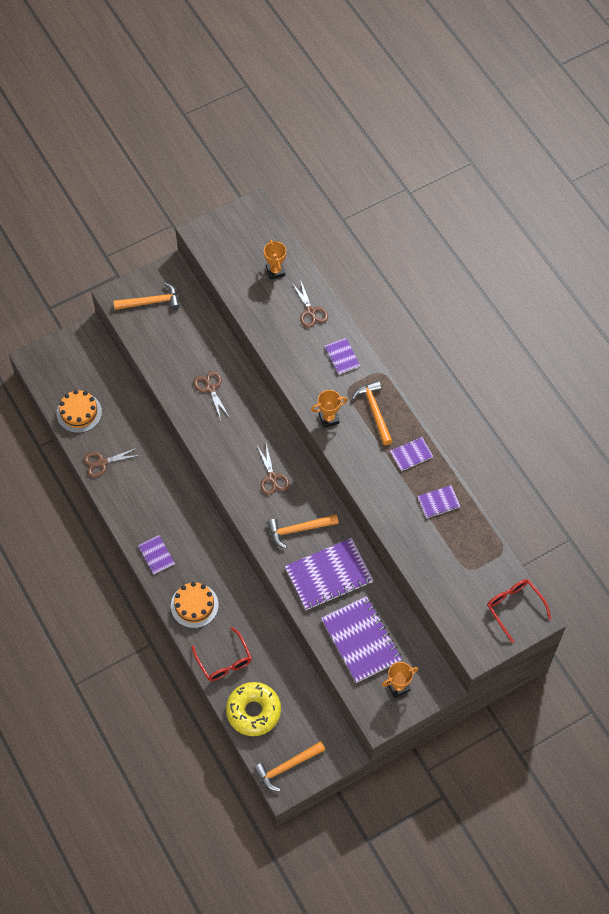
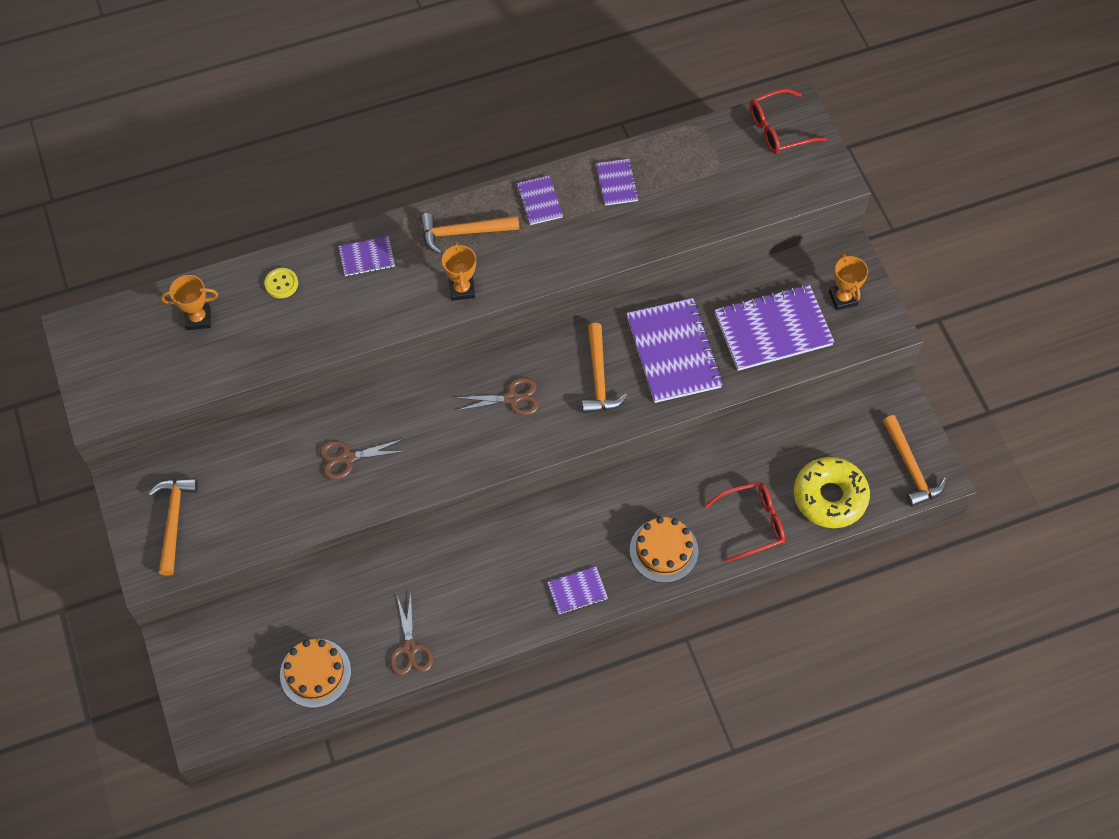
camera: 80 degrees left, 0 degrees up
brown scissors [292,279,328,328] -> yellow button [264,268,298,298]

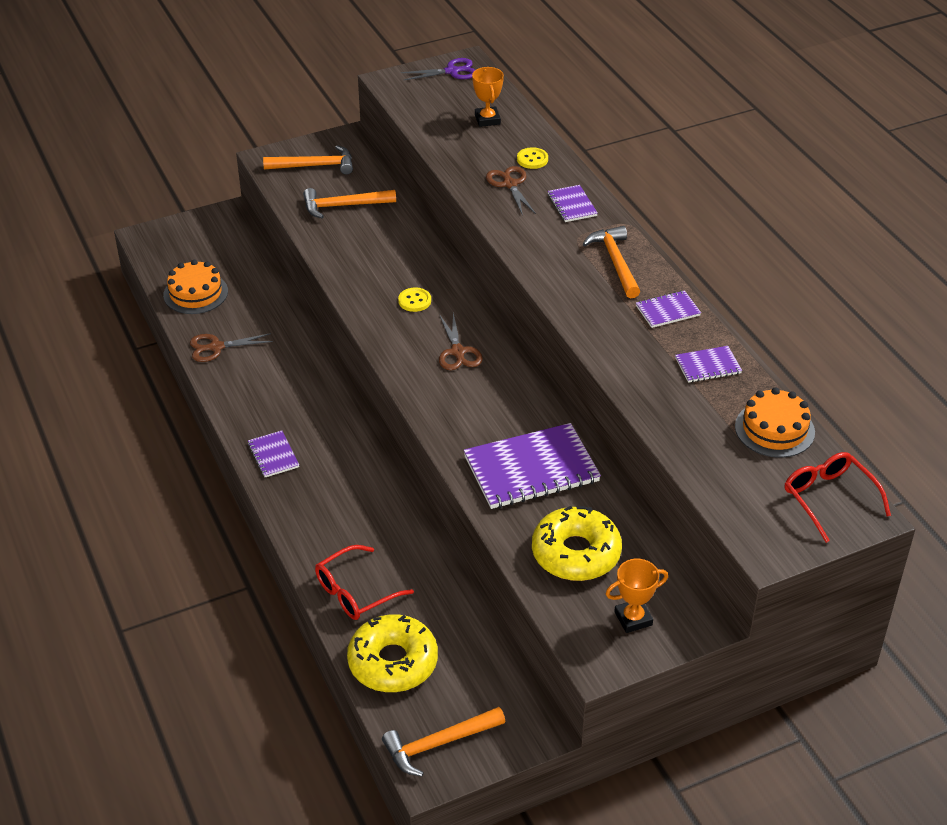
camera: 85 degrees right, 20 degrees down
brown scissors [320,439,405,480] -> brown scissors moved to [486,166,536,216]
orange trophy [442,241,476,301] -> none
orange hammer [582,323,627,414] -> orange hammer moved to [303,188,396,218]
orange cake [630,517,698,583] -> orange cake moved to [735,387,815,458]
red glasses [705,482,785,562] -> red glasses turned 75 degrees clockwise [315,545,414,620]
purple notebook [715,285,834,371] -> yellow donut [532,506,622,581]
none -> yellow button [398,287,431,312]
none -> purple scissors [401,58,475,81]

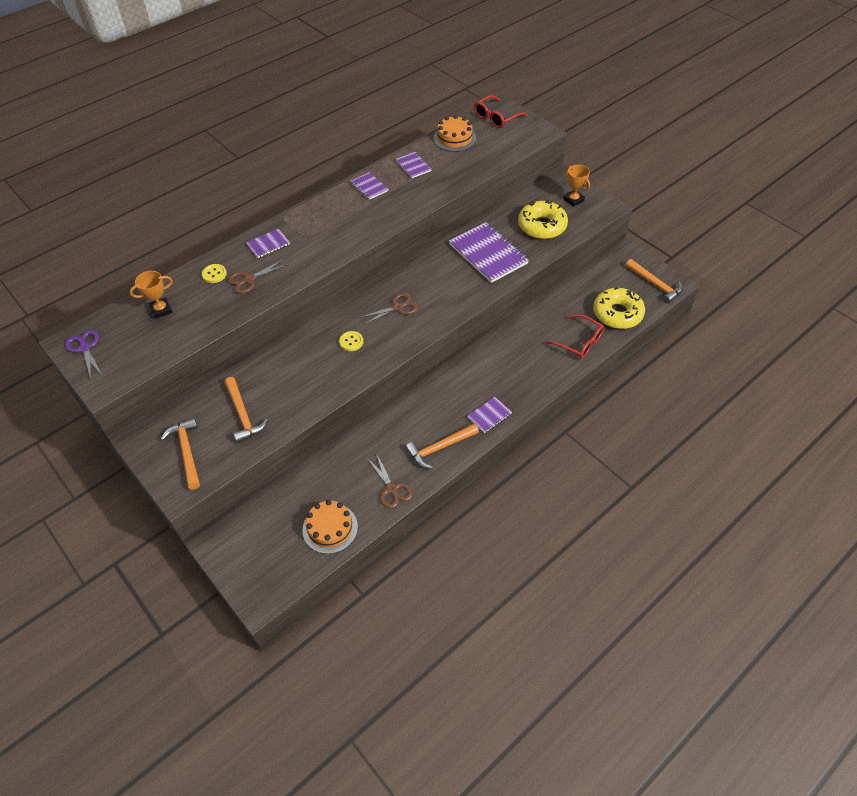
camera: 105 degrees left, 10 degrees up
orange hammer [583,226,640,299] -> orange hammer moved to [405,423,479,469]

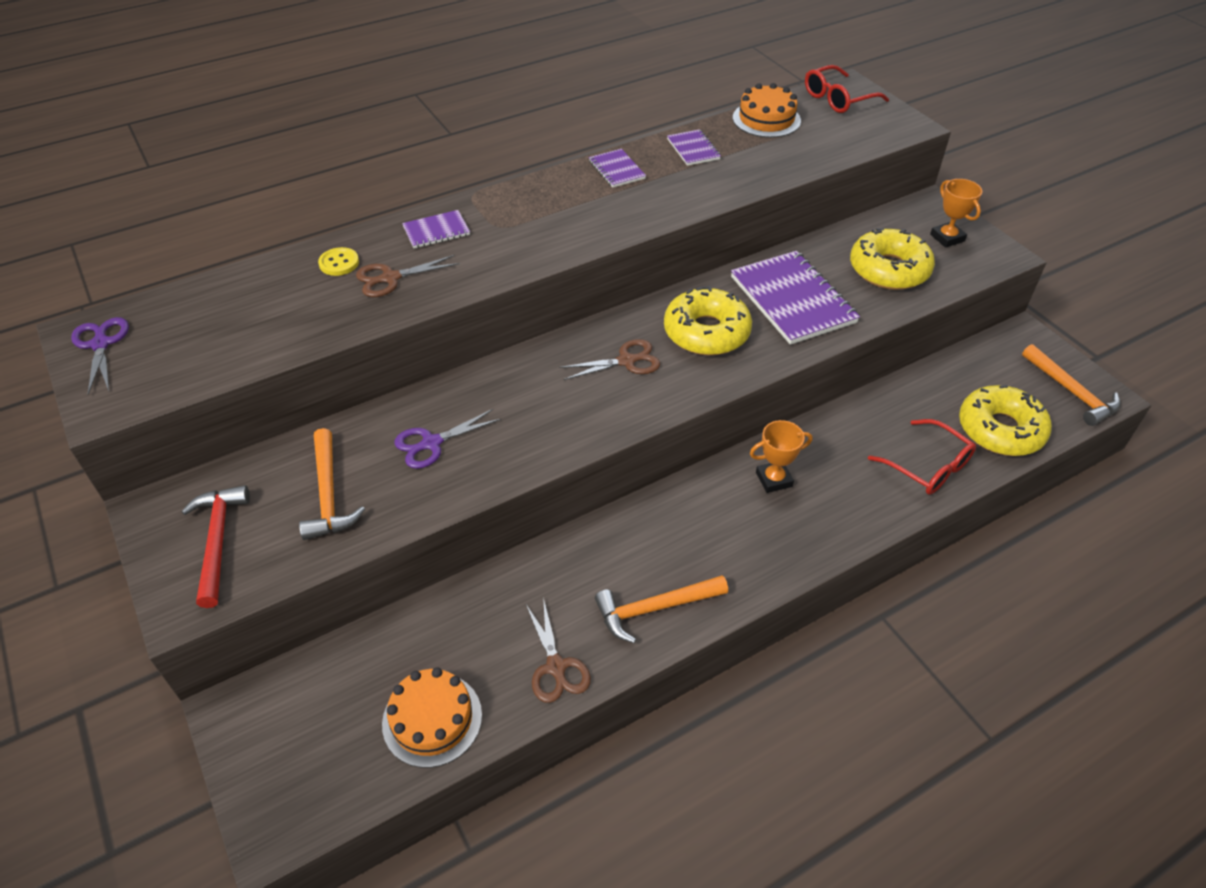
camera: 10 degrees right, 5 degrees down
orange trophy [130,271,173,319] -> orange trophy moved to [750,420,812,493]
orange hammer [161,418,200,490] -> red hammer [182,485,250,608]
yellow button [339,331,363,351] -> none
purple notebook [467,397,512,433] -> none
none -> purple scissors [394,409,501,469]
none -> yellow donut [664,286,752,355]

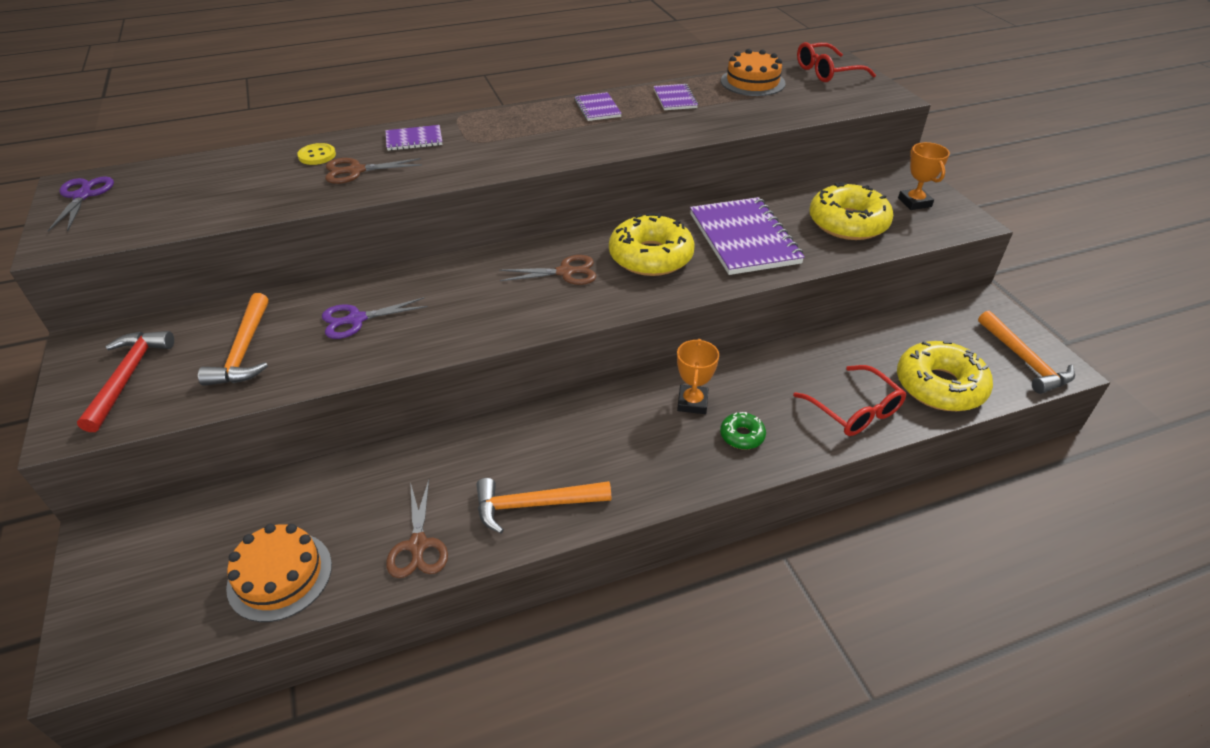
camera: 10 degrees right, 5 degrees down
orange trophy [750,420,812,493] -> orange trophy turned 75 degrees counterclockwise [677,339,719,414]
none -> green donut [720,412,766,449]

